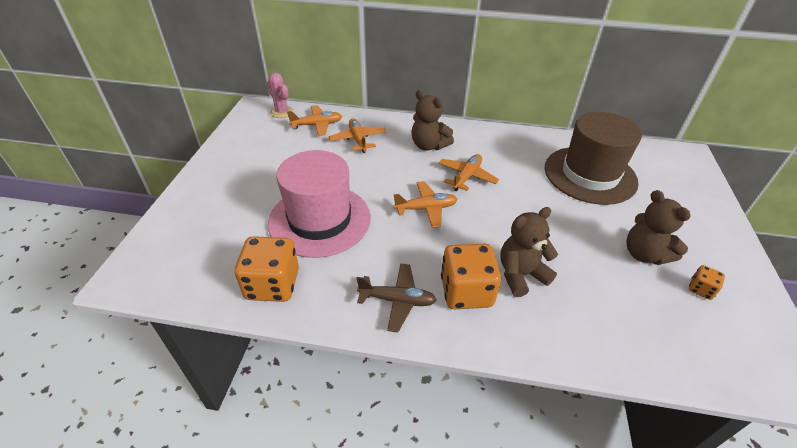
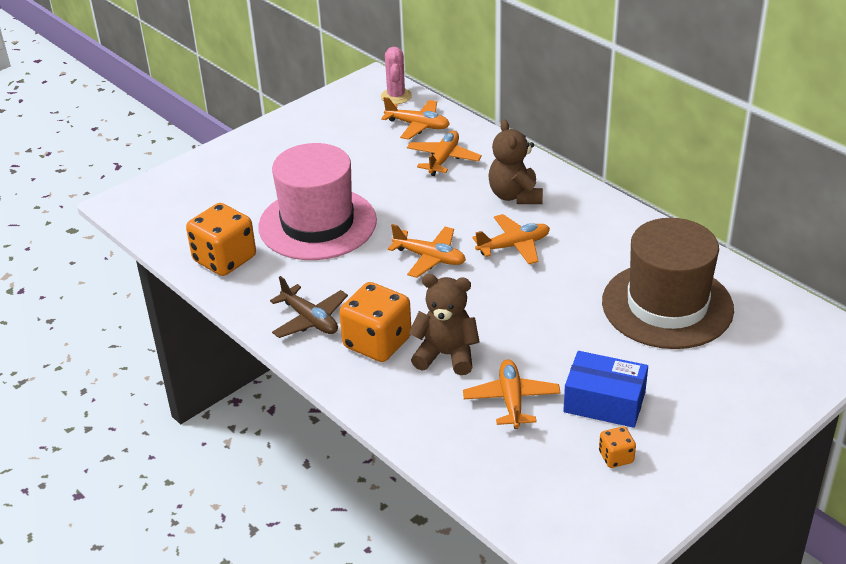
camera: 40 degrees right, 5 degrees down
brown teddy bear [626,190,691,265] -> blue box [563,351,648,428]
none -> orange plane [463,359,561,429]

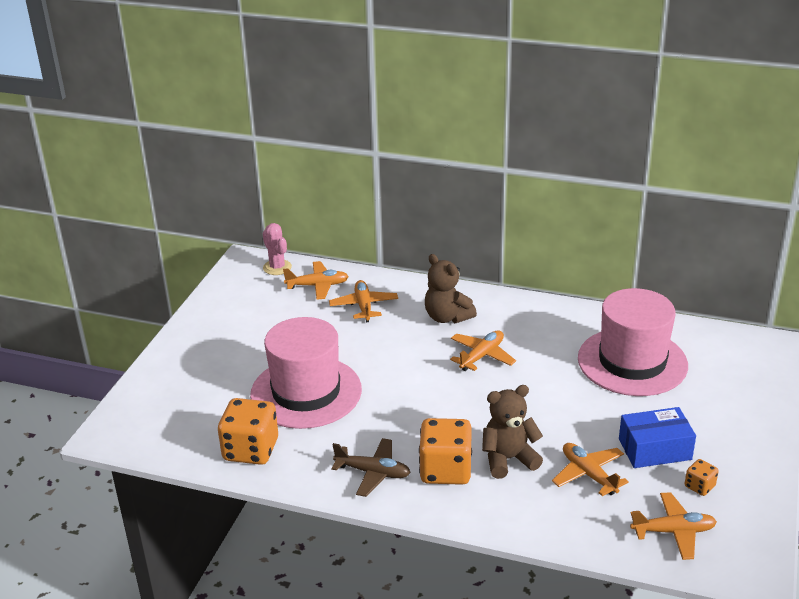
camera: 30 degrees left, 5 degrees down
orange plane [388,224,466,278] -> orange plane moved to [630,492,717,560]
brown hat [602,218,734,349] -> pink hat [578,288,688,396]

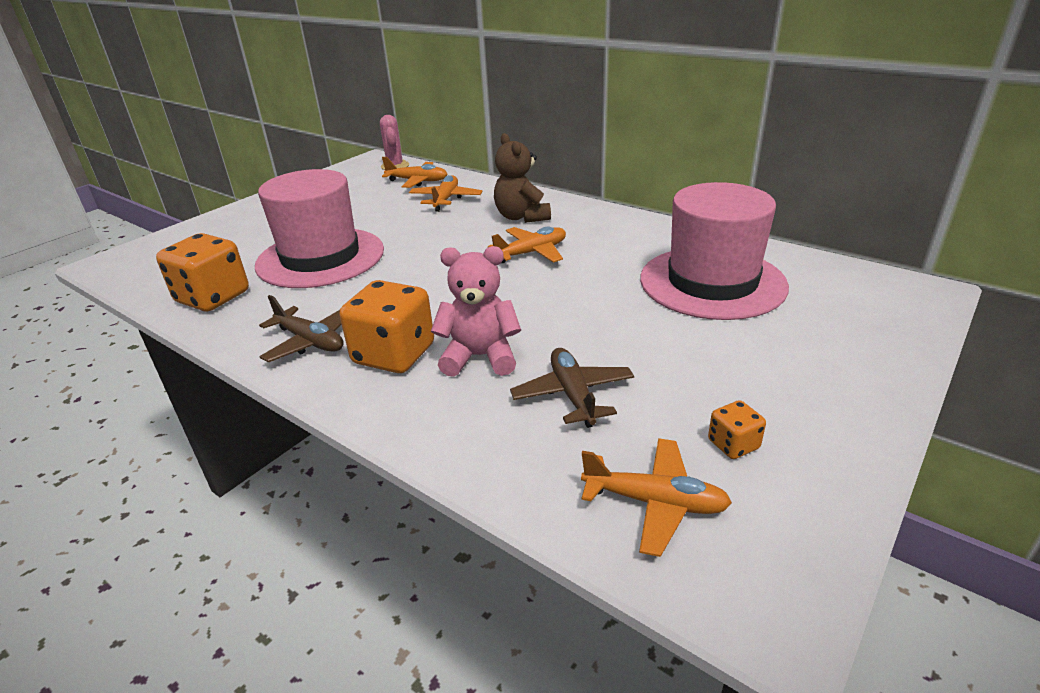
camera: 20 degrees right, 0 degrees up
brown teddy bear [482,385,543,479] -> pink teddy bear [431,246,521,377]
orange plane [552,443,629,496] -> brown plane [510,348,634,428]
blue box [619,407,696,468] -> none

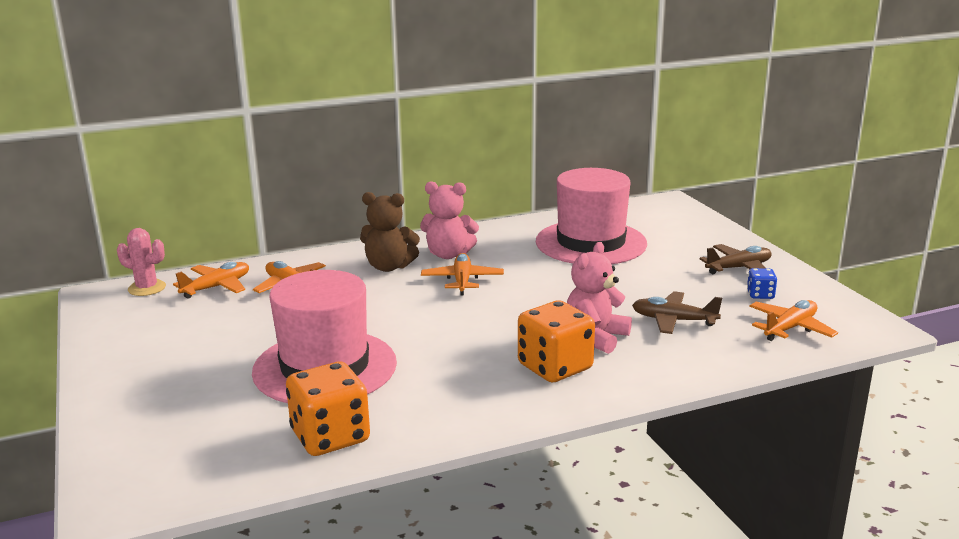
camera: 60 degrees left, 10 degrees down
brown plane [259,295,344,362] -> brown plane moved to [700,244,772,274]
orange dice [708,400,766,459] -> blue dice [747,268,777,299]
none -> pink teddy bear [420,181,479,259]

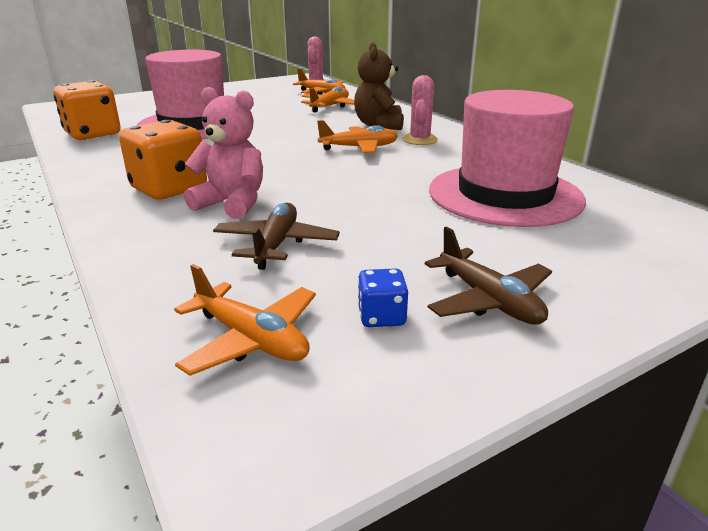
camera: 80 degrees right, 5 degrees up
pink teddy bear [420,181,479,259] -> pink cactus [402,75,438,145]

